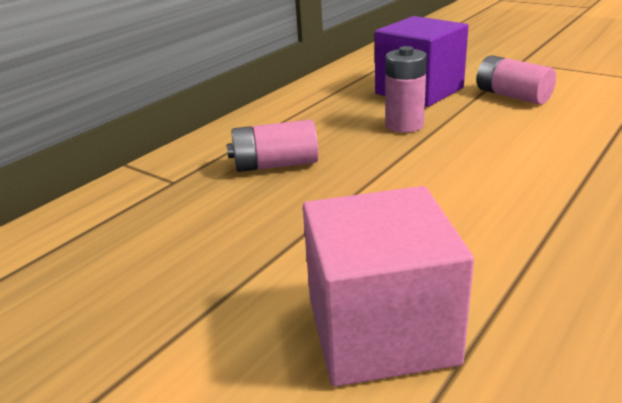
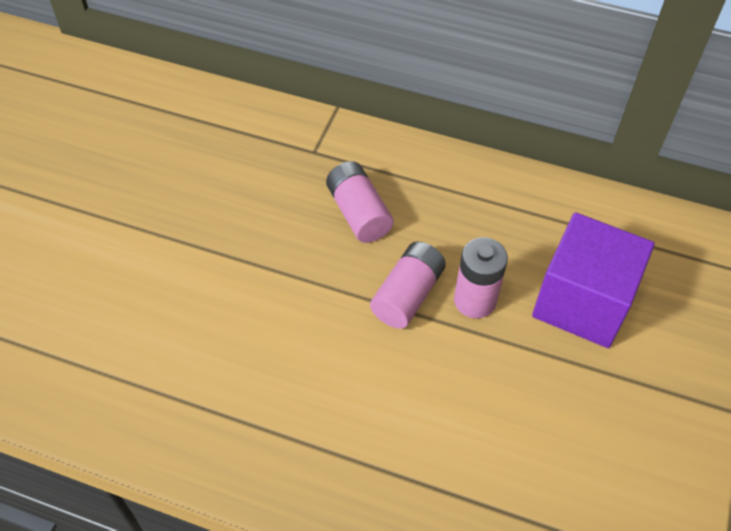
camera: 70 degrees right, 25 degrees up
pink cube [303,186,474,387] -> none
pink battery [476,55,556,105] -> pink battery moved to [370,242,446,329]

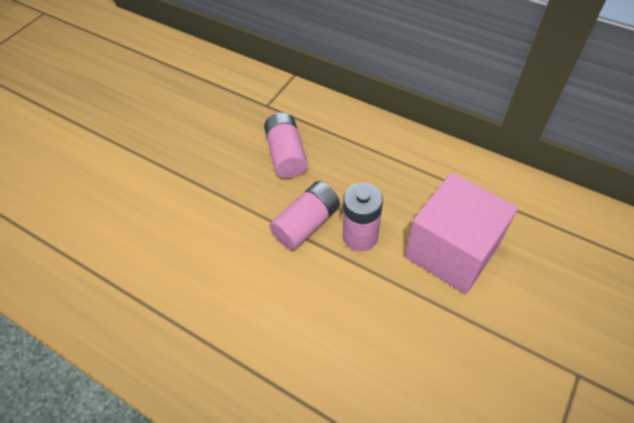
camera: 15 degrees right, 0 degrees up
purple cube [532,212,655,348] -> pink cube [405,173,518,294]

